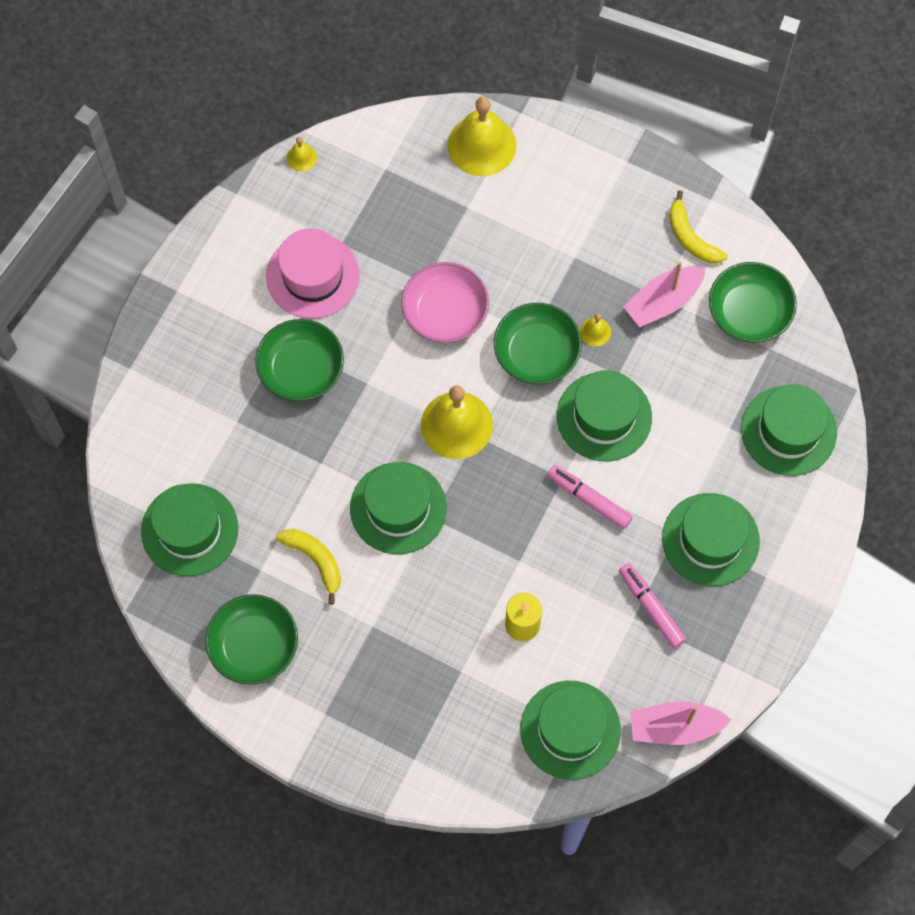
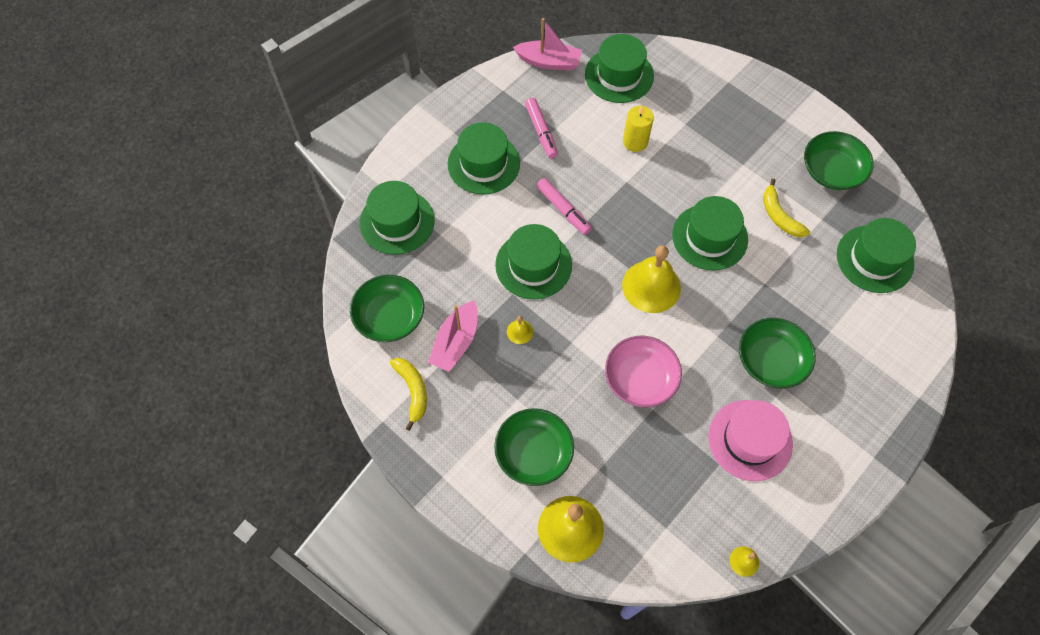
camera: 165 degrees left, 5 degrees down
green bowl [494,303,582,384] -> green bowl moved to [494,408,574,486]
pink boat [623,261,706,327] -> pink boat turned 135 degrees clockwise [428,301,478,372]

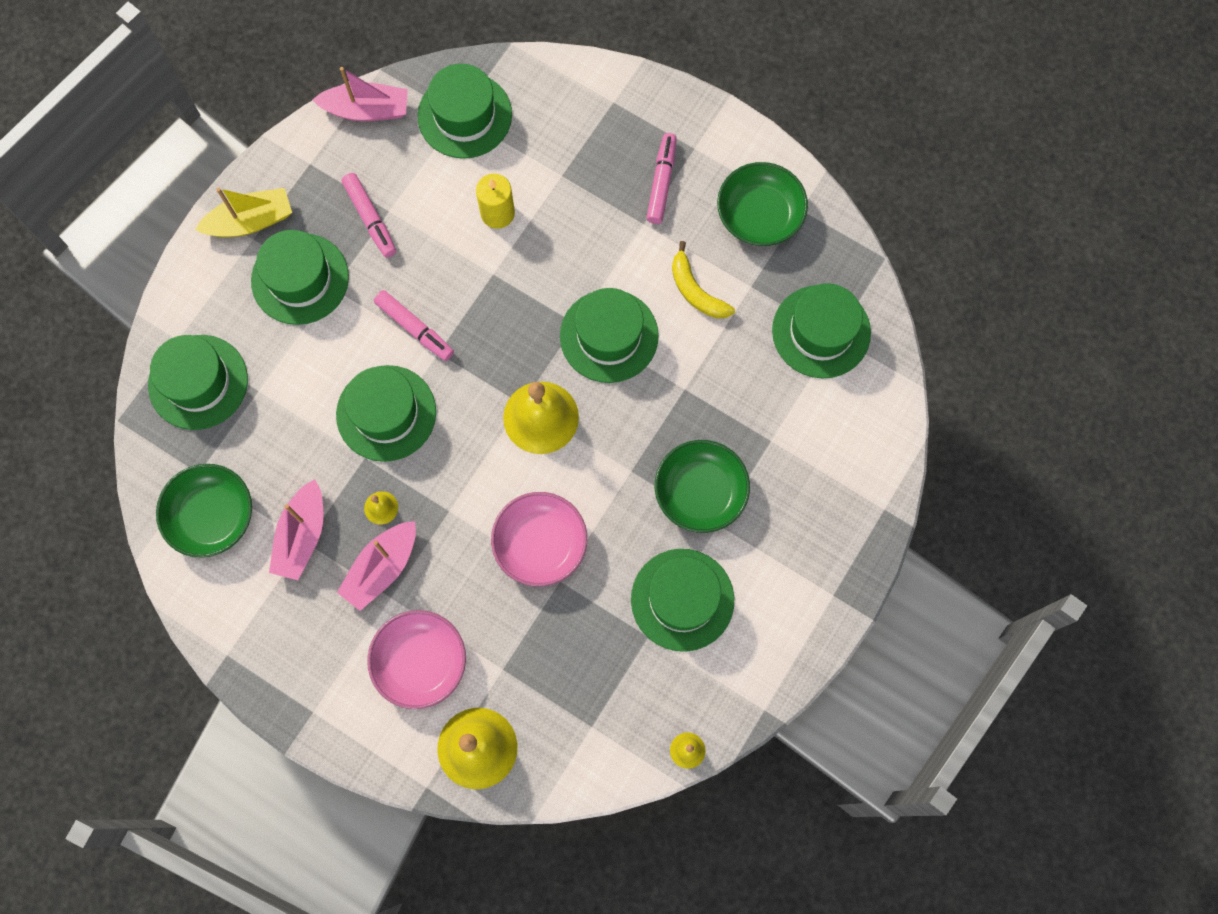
camera: 10 degrees left, 10 degrees up
yellow banana [390,358,427,431] -> none
green bowl [494,408,574,486] -> pink bowl [367,610,466,709]
pink hat [708,400,793,481] -> green hat [631,549,734,652]
none -> yellow boat [195,187,292,237]
none -> pink boat [337,521,416,611]
none -> pink marker [647,133,677,224]

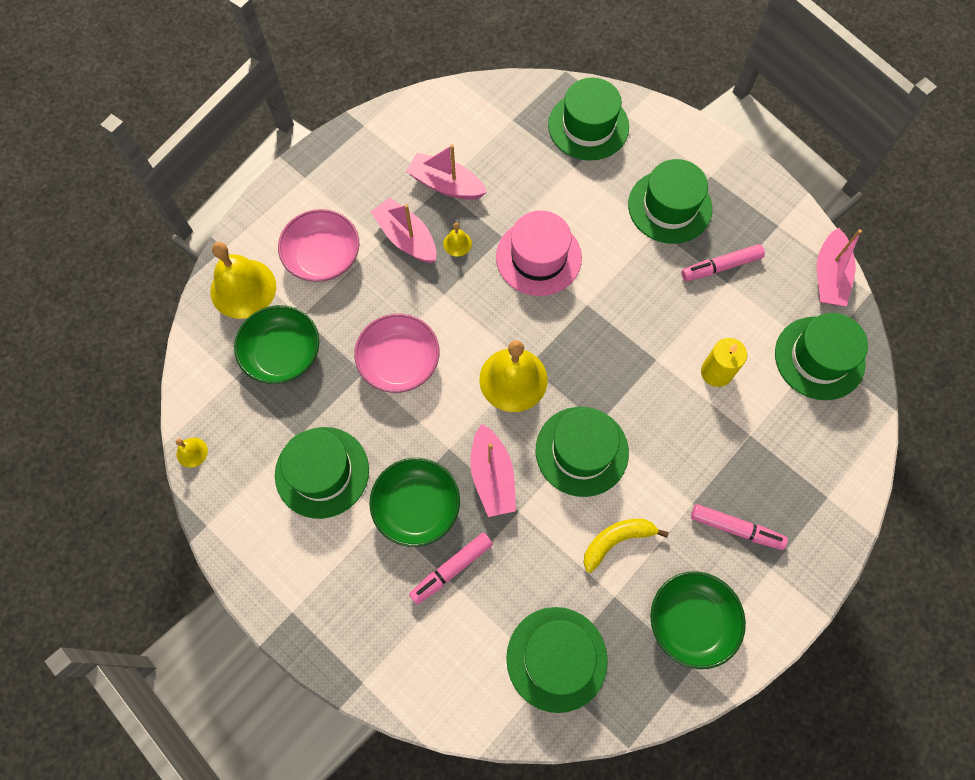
camera: 100 degrees right, 5 degrees down
green bowl [156,464,252,558] -> green bowl moved to [234,305,319,384]
yellow boat [195,187,292,237] -> none
green hat [336,365,436,462] -> pink hat [496,210,582,296]
pink marker [374,290,454,361] -> pink marker moved to [409,532,493,605]
none -> pink boat [470,424,516,517]

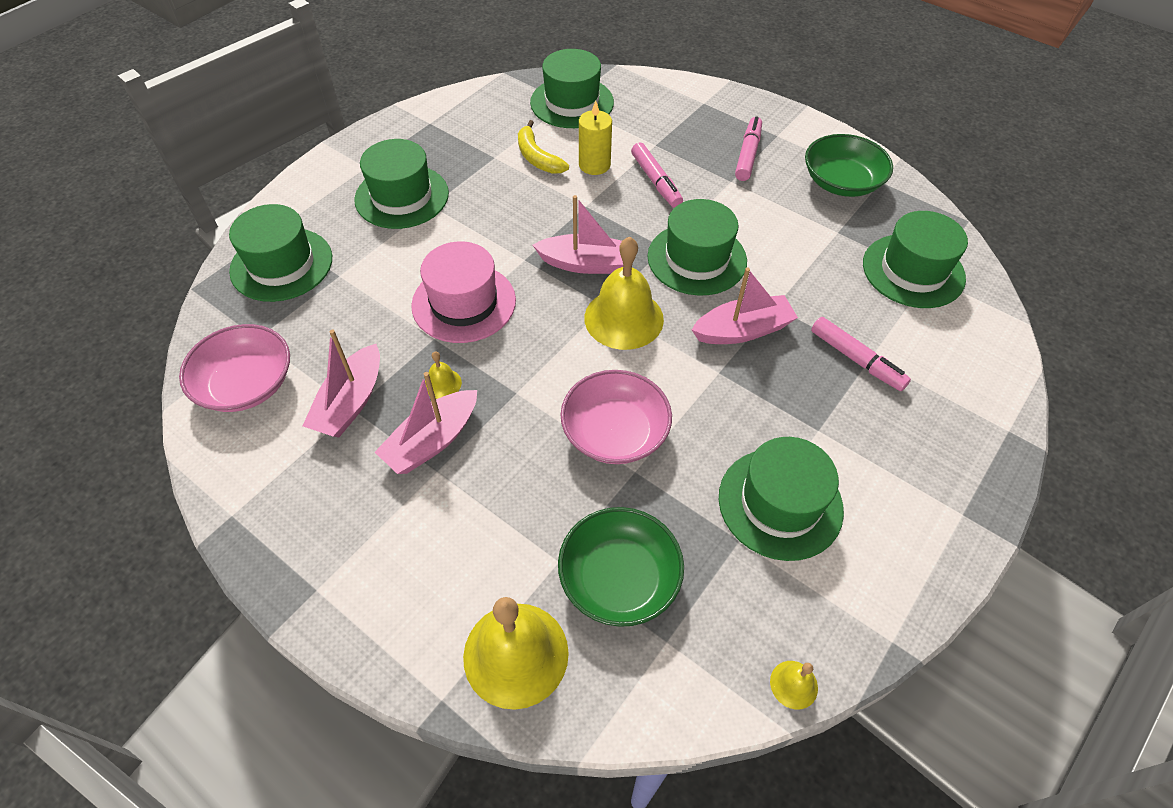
camera: 95 degrees left, 15 degrees down
pink bowl [278,209,360,282] -> pink bowl moved to [179,324,290,412]
green bowl [369,458,460,547] -> none
yellow banana [584,519,669,573] -> yellow banana moved to [518,120,569,174]
pink marker [681,244,765,281] -> pink marker moved to [631,142,683,208]
pink boat [817,228,862,306] -> pink boat moved to [533,195,623,274]

